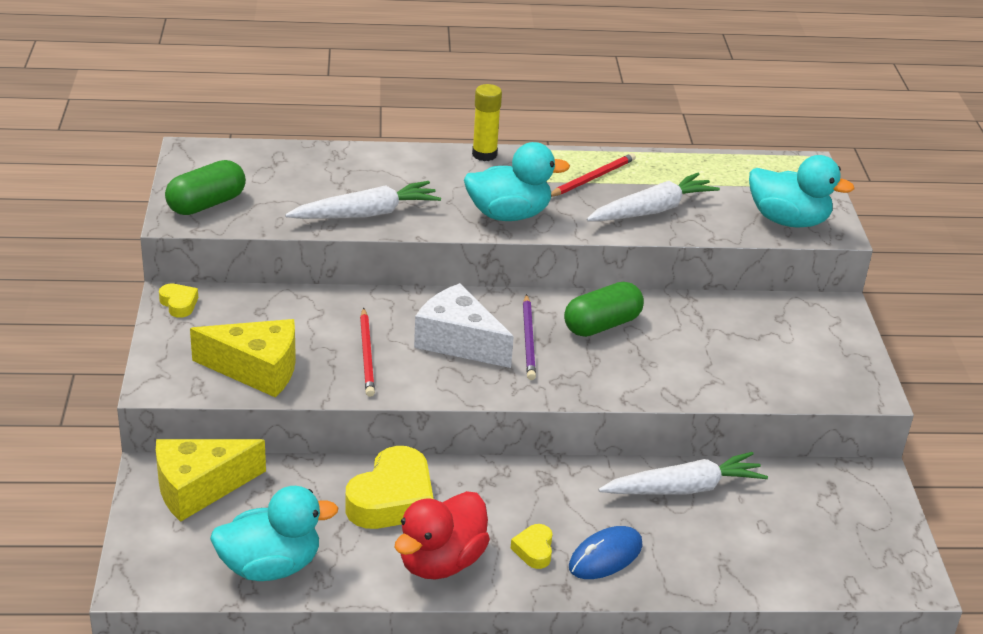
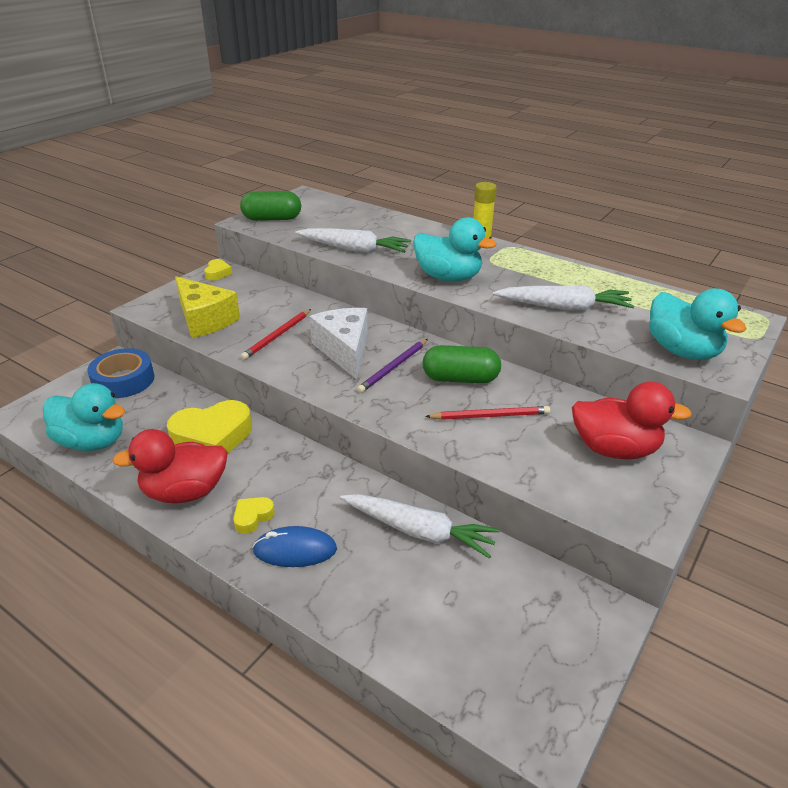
camera: 40 degrees right, 0 degrees up
yellow cheese [156,439,266,522] -> blue tape [87,348,155,398]
red pencil [551,153,636,197] -> red pencil moved to [425,406,550,420]
none -> red duck [572,382,692,459]

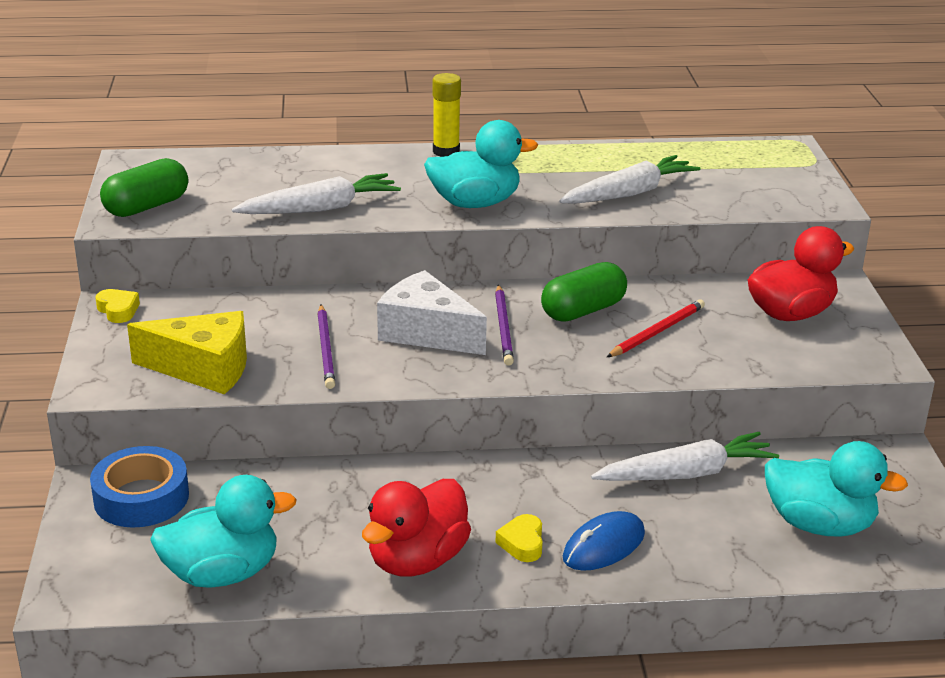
camera: 40 degrees left, 5 degrees down
yellow heart [167,400,252,453] -> none
red pencil [241,309,311,360] -> purple pencil [317,305,335,389]
turquoise duck [649,289,747,360] -> turquoise duck moved to [765,441,908,537]

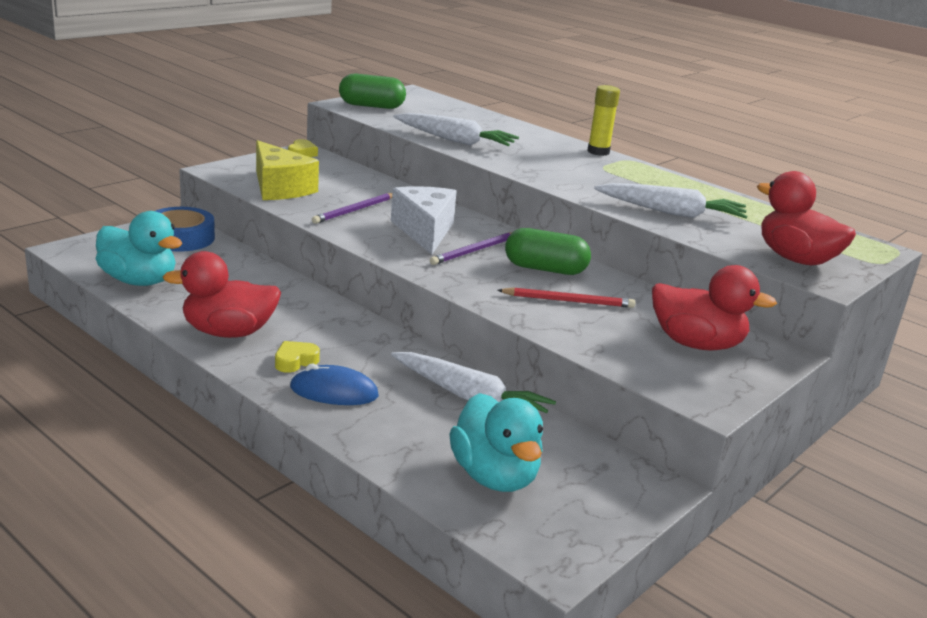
camera: 45 degrees right, 5 degrees down
turquoise duck [424,120,538,208] -> none
none -> red duck [757,171,856,265]

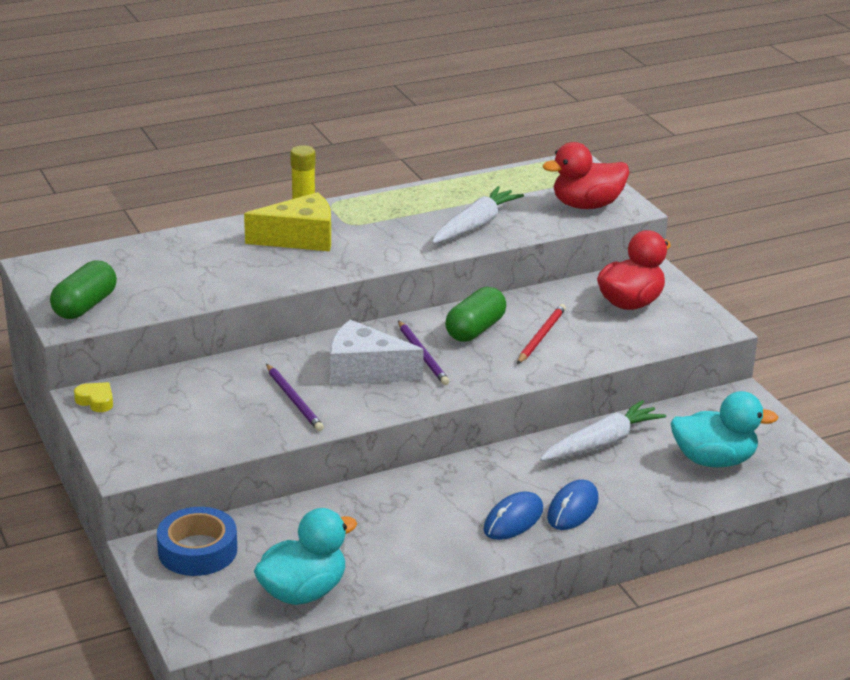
camera: 65 degrees left, 5 degrees up
red duck [163,251,281,338] -> none
yellow cheese [256,140,319,200] -> yellow cheese moved to [244,192,331,251]
yellow heart [275,341,320,373] -> blue mouse [484,492,543,540]
white carrot [394,113,519,146] -> none

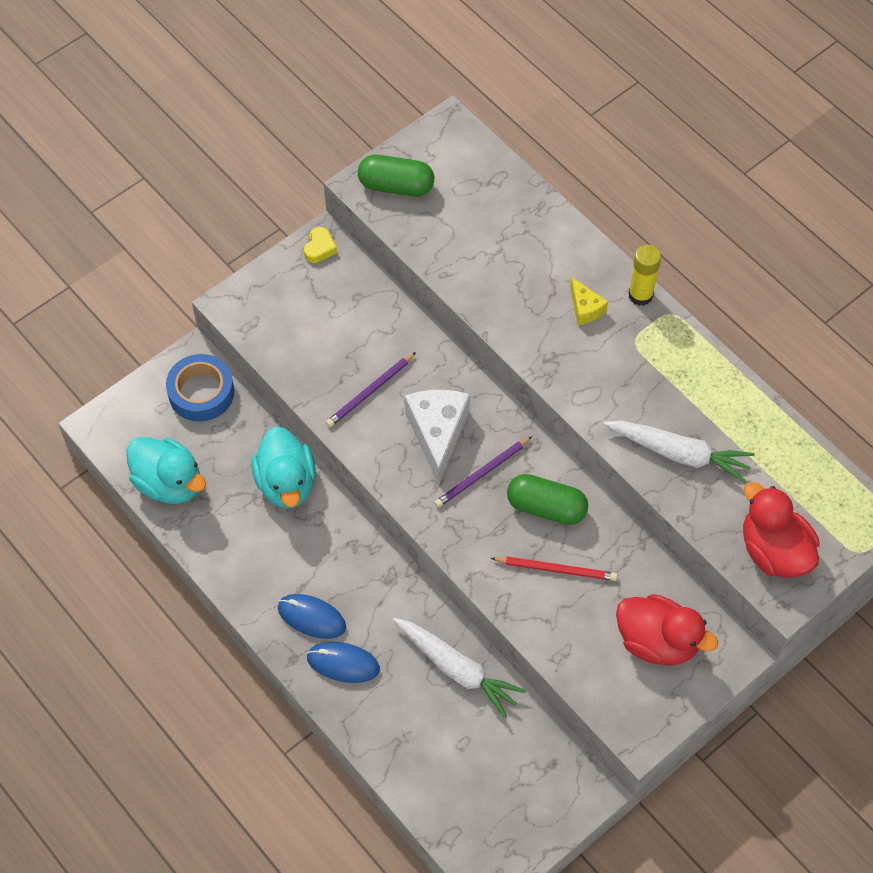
camera: 75 degrees right, 30 degrees up
yellow cheese [244,192,331,251] -> yellow cheese [570,277,608,325], size x0.52
turquoise duck [670,391,778,467] -> turquoise duck moved to [251,427,316,508]

